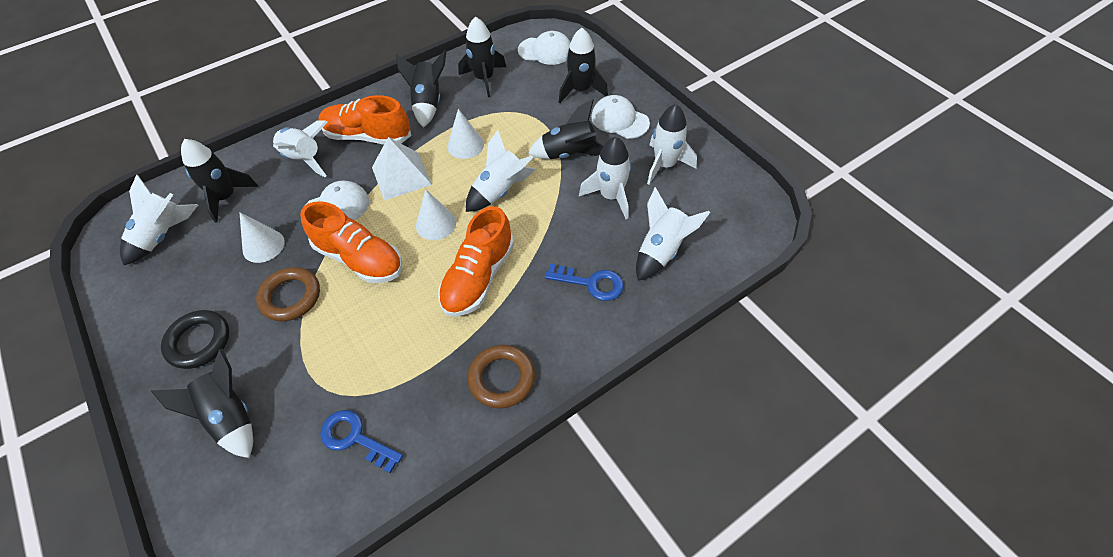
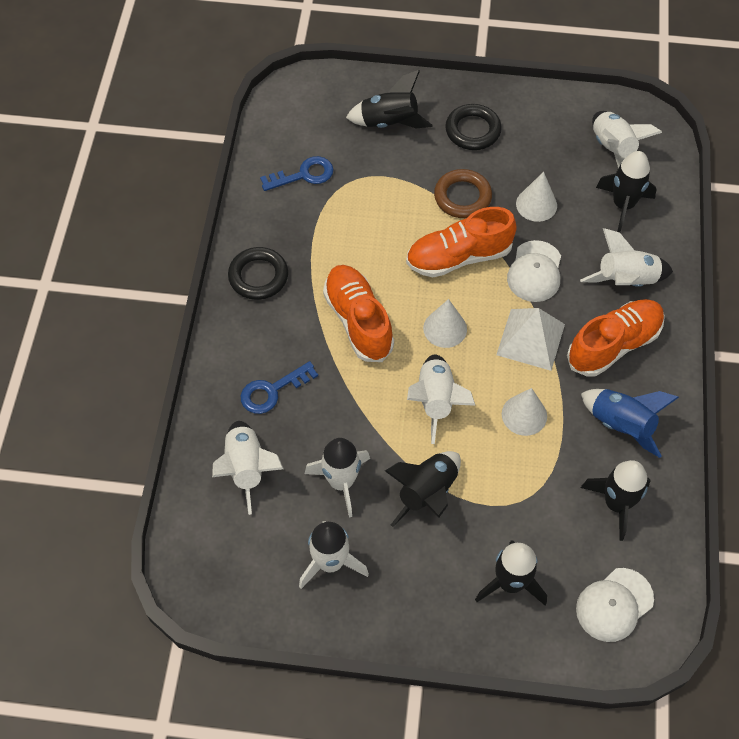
camera: 130 degrees right, 5 degrees up
black rocket [396,50,447,128] -> blue rocket [581,389,679,458]
brown ring [467,345,535,409] -> black ring [228,247,288,300]
white cap [591,95,650,139] -> none

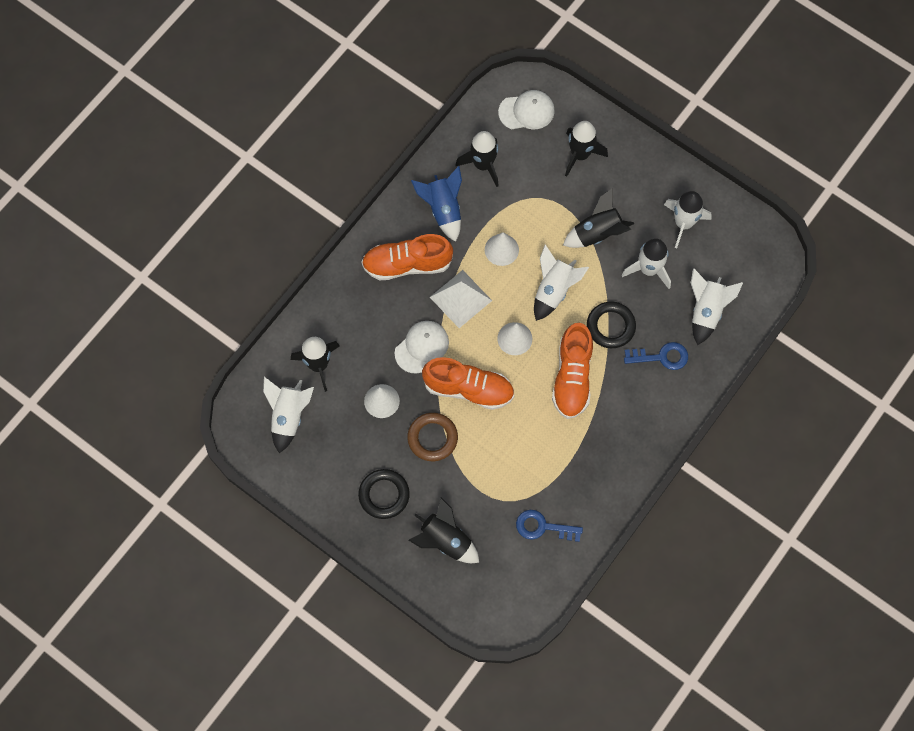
camera: 150 degrees left, 10 degrees up
black ring [228,247,288,300] -> black ring moved to [587,302,636,348]
white rocket [580,228,673,287] -> none

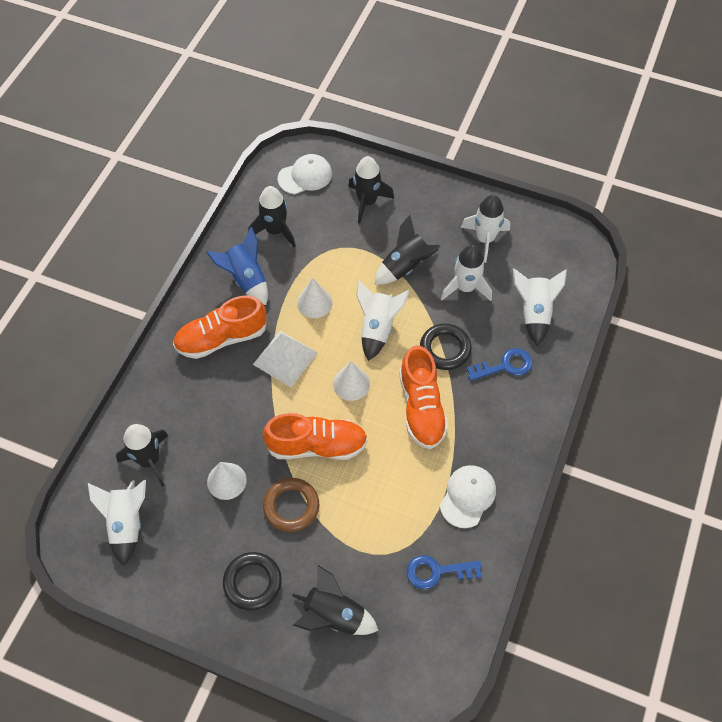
camera: 15 degrees left, 10 degrees down
white cap [395,321,449,374] -> white cap moved to [440,465,496,528]

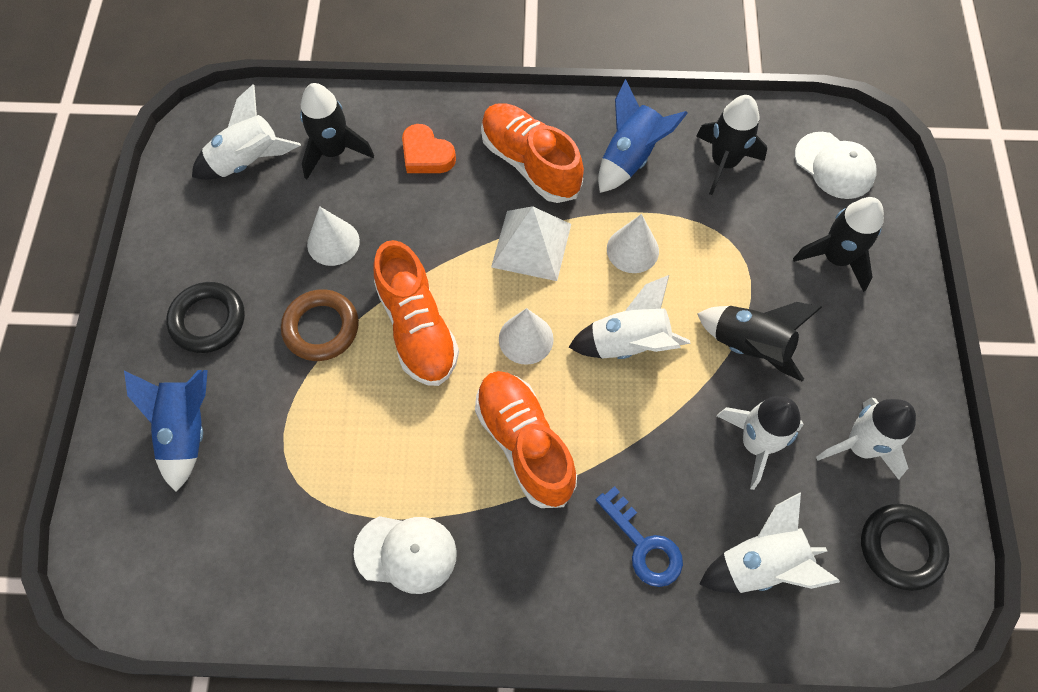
camera: 70 degrees right, 5 degrees up
black rocket [292,565,379,635] -> blue rocket [124,370,208,492]
orange shoe [399,346,448,449] -> orange shoe turned 90 degrees clockwise [475,371,577,508]
blue key [407,555,482,589] -> none
black ring [420,323,472,370] -> black ring moved to [861,504,950,591]
none -> orange heart [402,124,456,173]

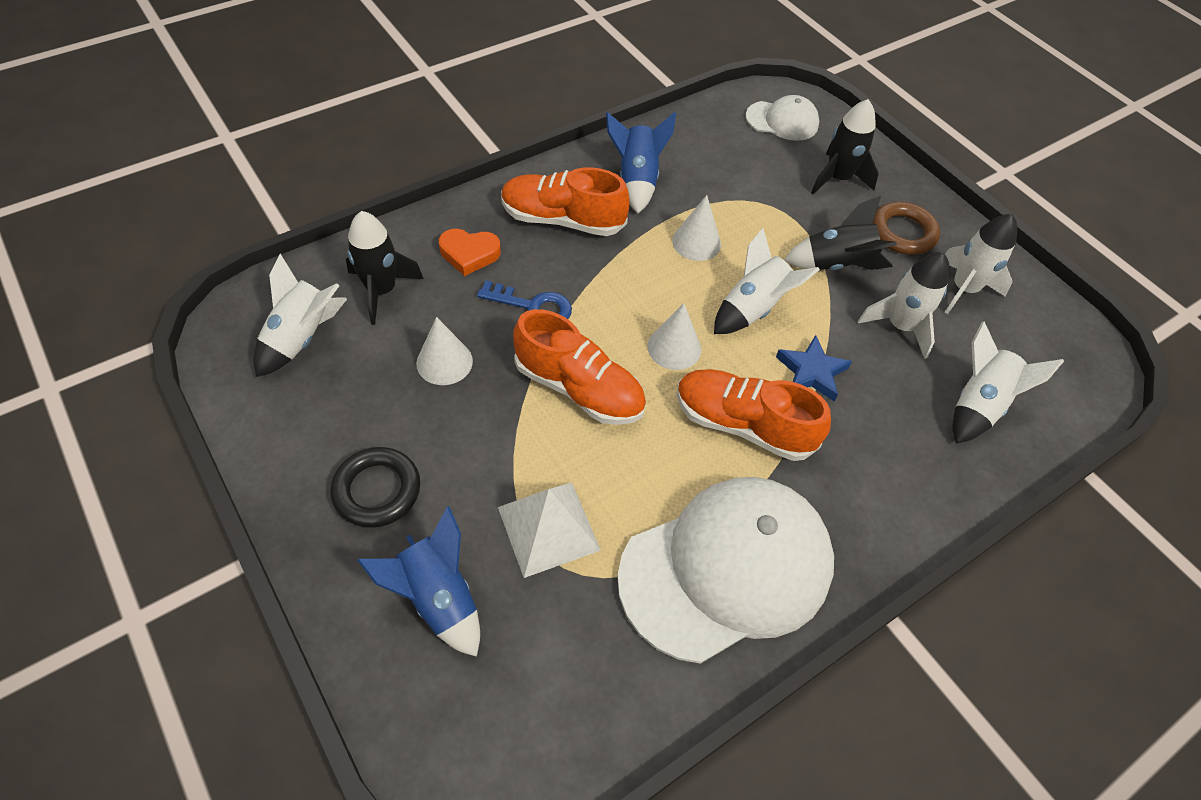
camera: 40 degrees left, 10 degrees down
brown ring [281,289,359,361] -> brown ring moved to [873,202,940,255]
white cap [354,516,457,594] -> white cap [617,477,834,664], size x2.07
white pyramid [491,206,571,281] -> white pyramid moved to [498,483,601,578]
blue key [596,486,683,587] -> blue key moved to [477,280,572,319]
black rocket [696,95,767,195] -> none
black ring [861,504,950,591] -> none
none -> blue star [776,335,852,402]

